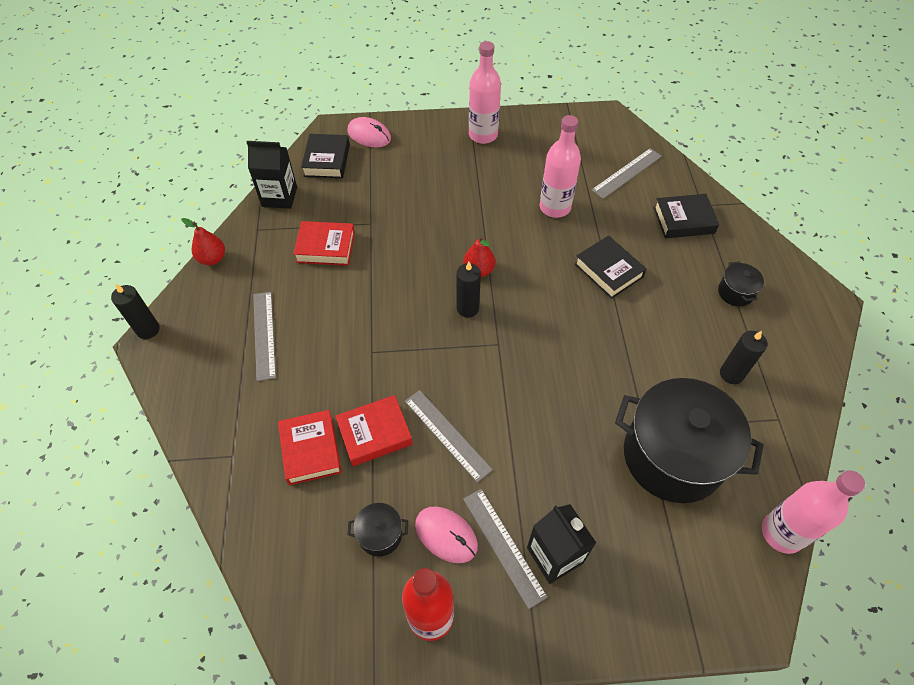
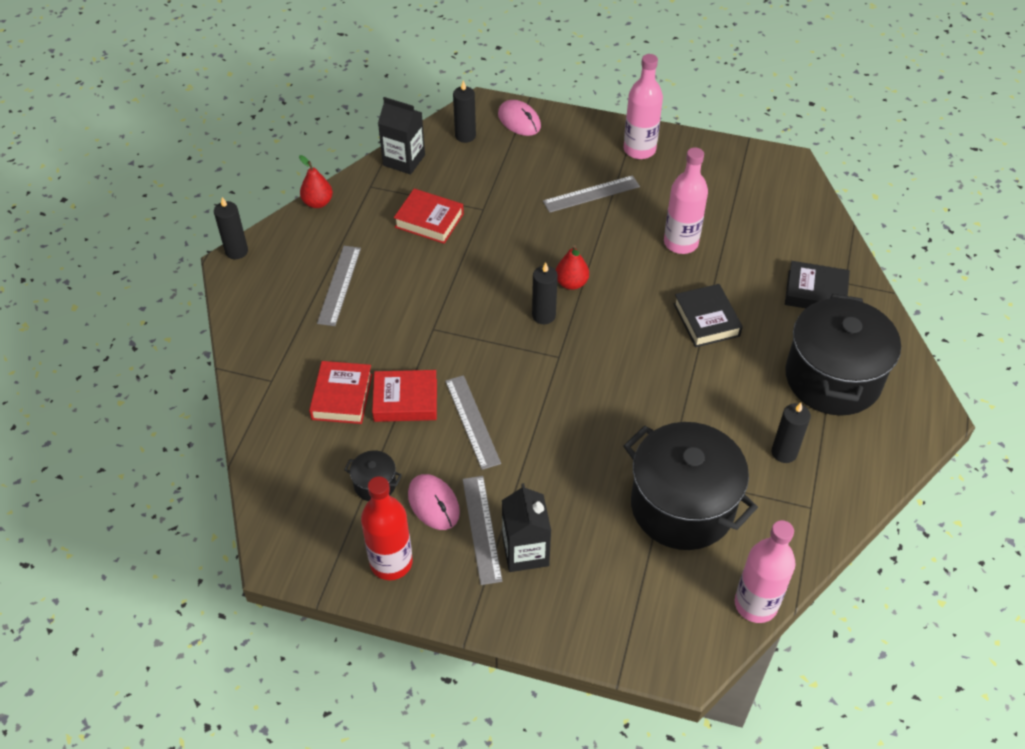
camera: 20 degrees right, 5 degrees down
black book [301,134,350,178] -> black candle [453,81,476,143]
grey ruler [592,148,662,199] -> grey ruler moved to [543,175,640,213]
black pot [718,261,764,306] -> black pot [785,294,901,416], size x2.42

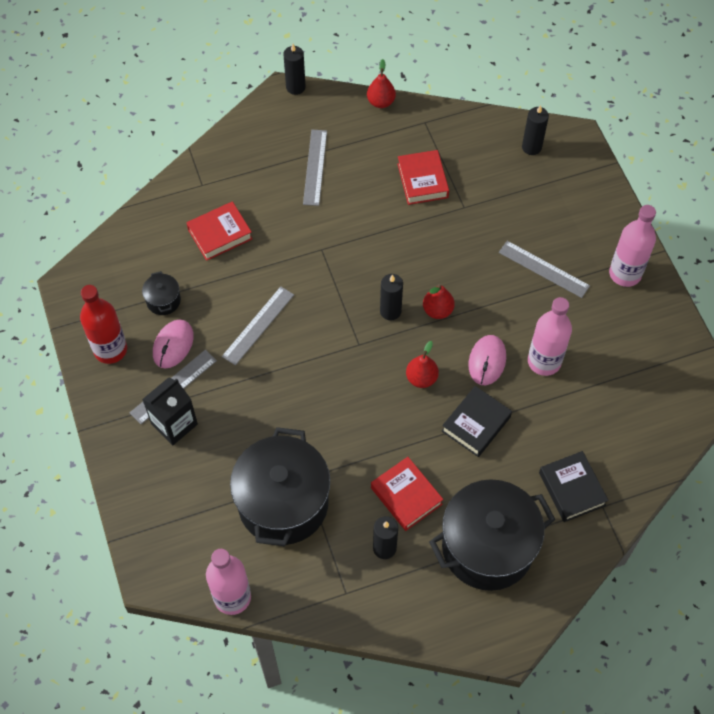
camera: 55 degrees right, 10 degrees up
grey ruler [317,246,361,326] -> grey ruler turned 60 degrees counterclockwise [303,130,327,206]
red book [372,370,437,422] -> red book moved to [371,457,443,531]
black carton [378,97,425,174] -> none
pink mouse [498,100,541,136] -> pink mouse moved to [468,335,506,385]
none -> red pear [406,341,439,388]

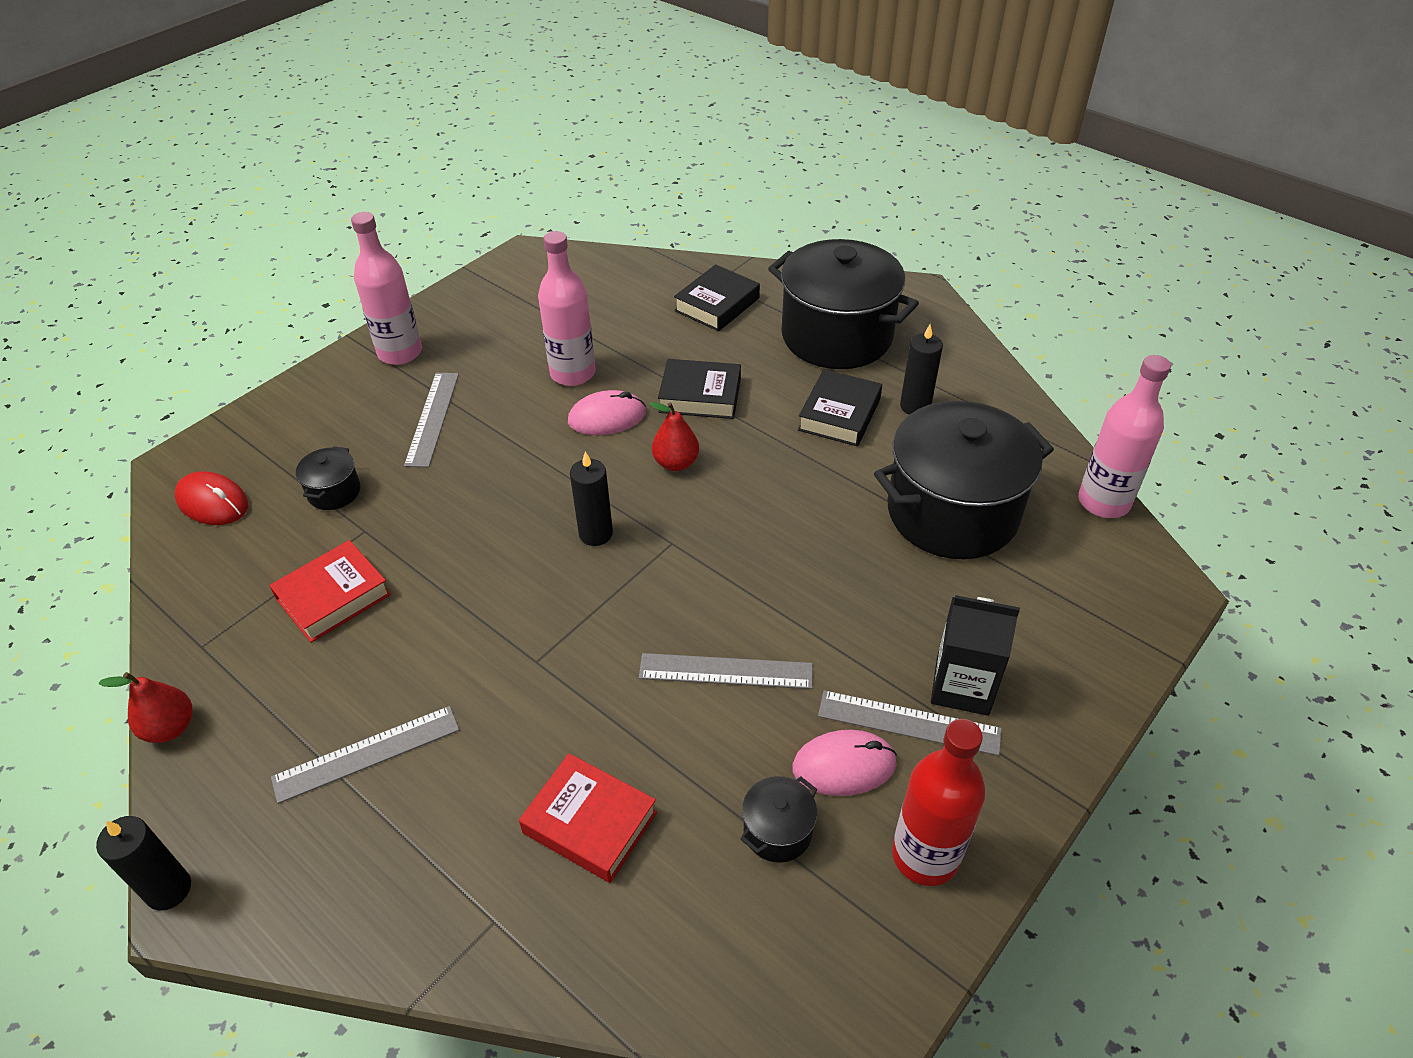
camera: 120 degrees left, 15 degrees down
red book [371,457,443,531] -> black book [798,369,882,446]
red pear [423,284,455,319] -> none
black candle [522,105,549,155] -> red mouse [175,471,248,525]
none -> black pot [296,446,361,510]

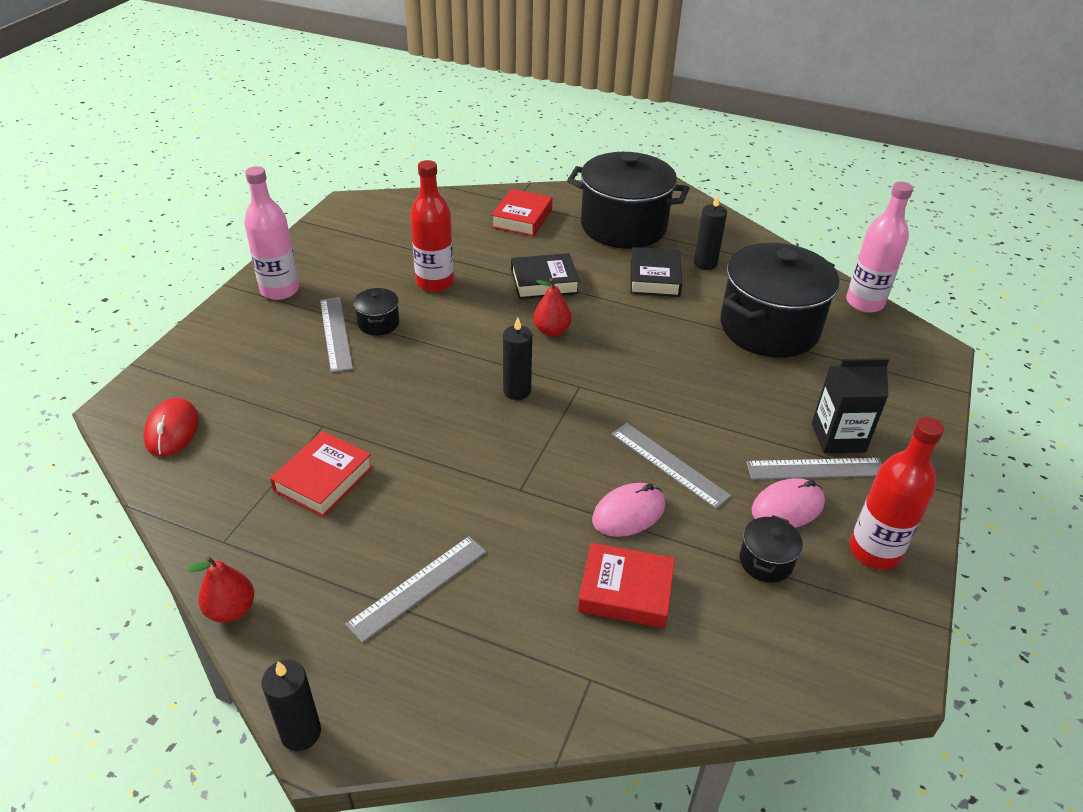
camera: 20 degrees left, 5 degrees down
red mouse [175,471,248,525] -> red mouse turned 75 degrees clockwise [143,398,199,457]
black pot [296,446,361,510] -> black pot moved to [353,288,399,335]
pink bottle [538,231,595,386] -> red bottle [410,160,454,292]
pink mouse [568,390,646,435] -> pink mouse moved to [592,483,665,537]
grey ruler [639,653,813,689] -> grey ruler turned 60 degrees clockwise [611,423,731,509]
black book [674,264,760,331] -> red book [491,189,553,236]

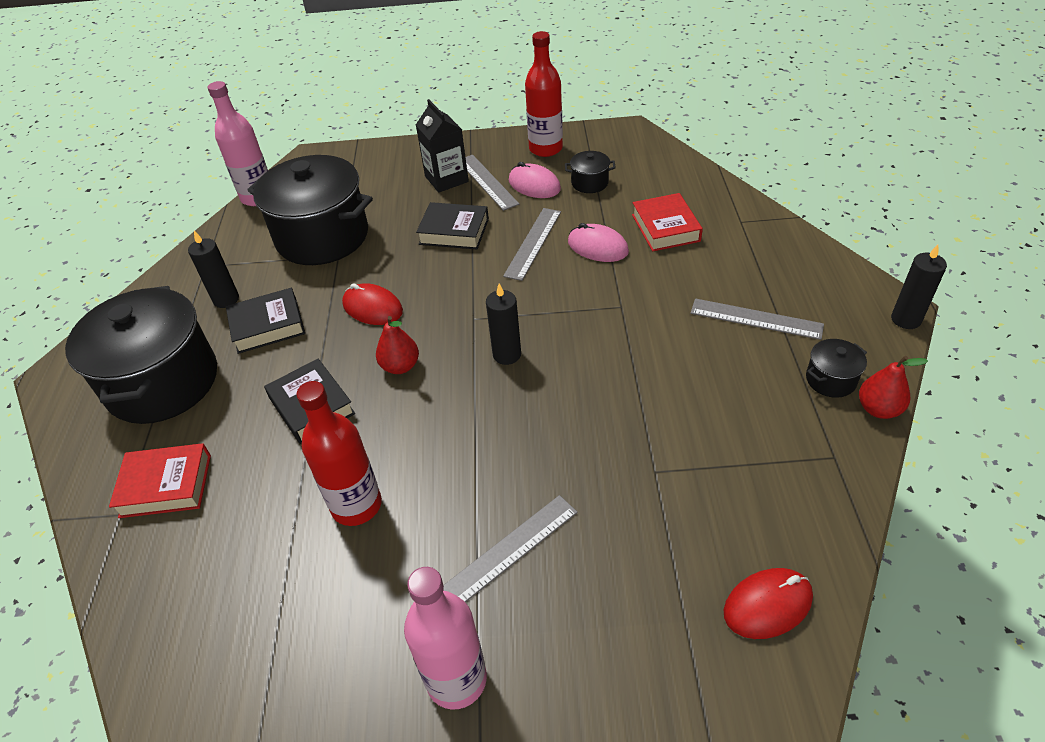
camera: 110 degrees left, 5 degrees up
red book [270,431,373,517] -> none
black pot [353,288,399,335] -> black pot moved to [806,339,867,398]
none -> red mouse [342,283,403,325]
none -> black book [416,202,489,249]

